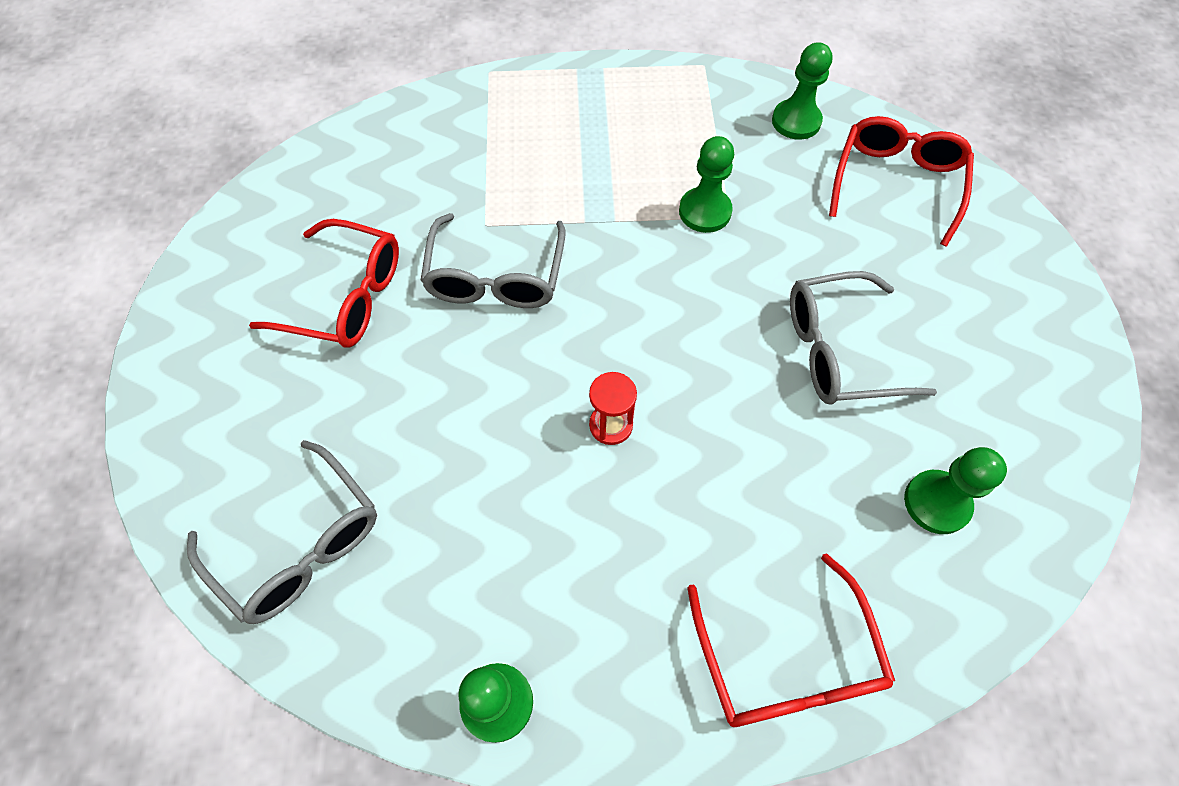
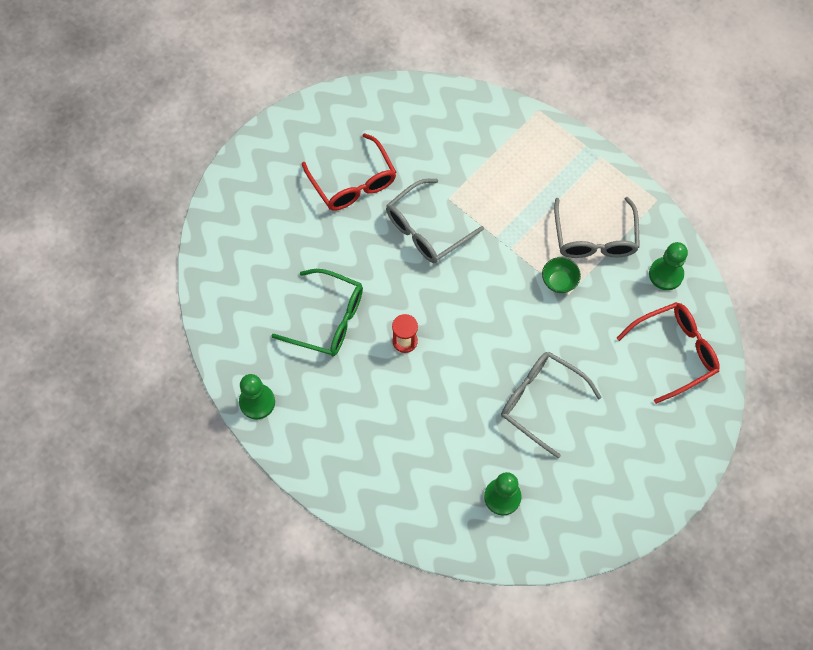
camera: 45 degrees right, 5 degrees up
grey glasses [187,440,377,624] -> grey glasses moved to [554,197,640,258]
green pawn [679,136,734,233] -> green bowl [542,257,581,293]
red glasses [687,553,895,727] -> none
none -> green glasses [272,269,363,356]

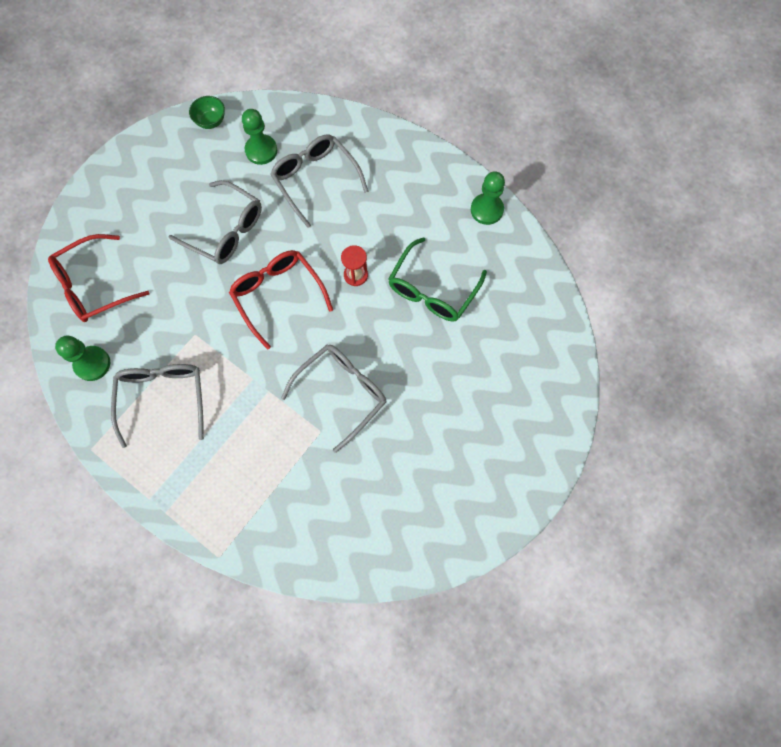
camera: 175 degrees right, 5 degrees up
green glasses [272,269,363,356] -> green glasses turned 75 degrees counterclockwise [388,237,487,322]
red glasses [302,133,396,210] -> red glasses moved to [229,250,333,350]
green bowl [542,257,581,293] -> green bowl moved to [189,96,225,129]
none -> grey glasses [270,134,368,228]

